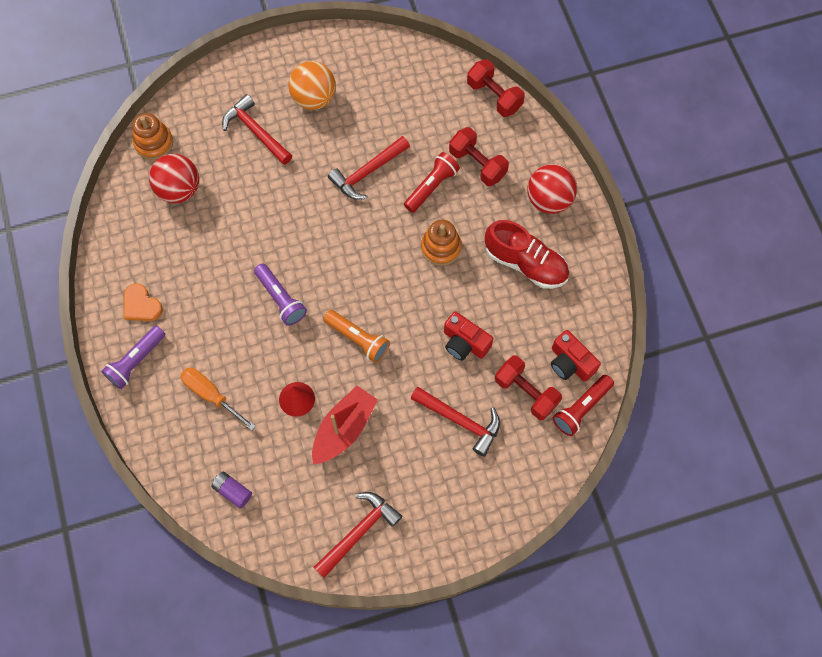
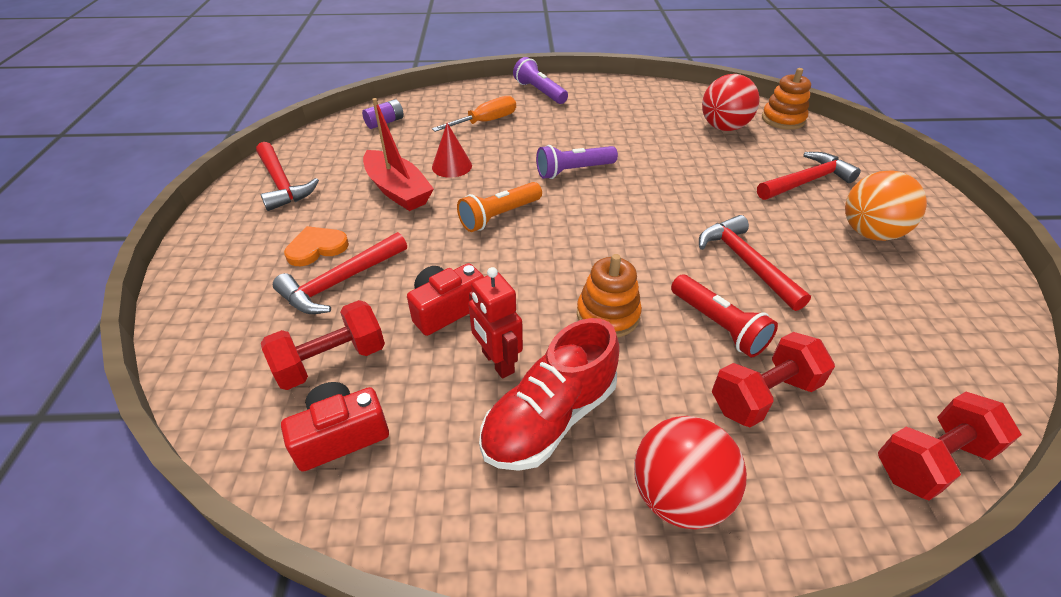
camera: 105 degrees right, 25 degrees down
orange heart [124,283,163,321] -> orange heart moved to [284,226,349,266]
red flashlight [553,375,614,436] -> none
none -> red robot [468,267,523,379]

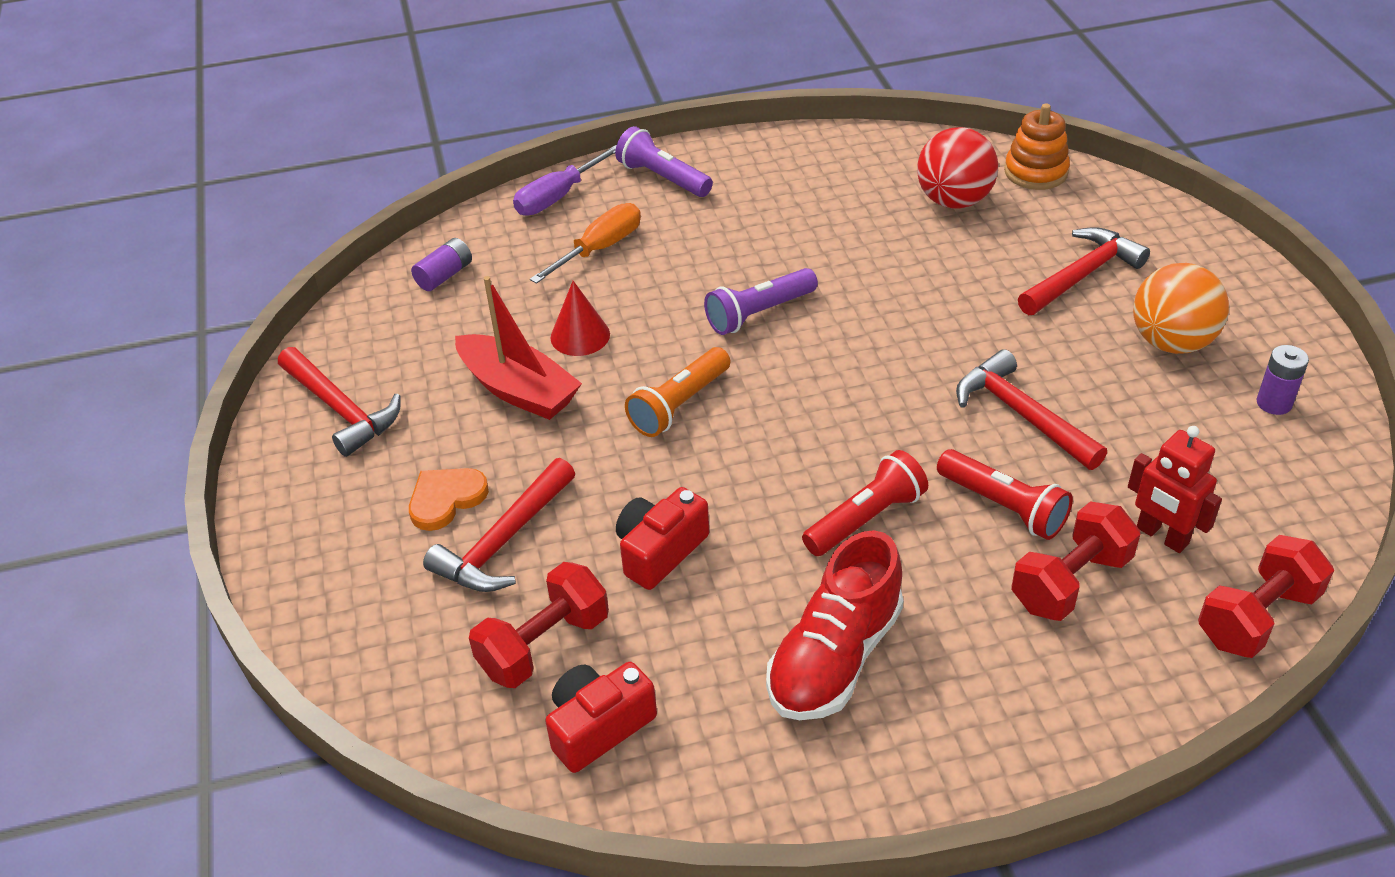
camera: 10 degrees left, 0 degrees up
red robot [468,267,523,379] -> red robot moved to [1128,426,1222,553]
orange stacking toy [577,254,642,337] -> red flashlight [802,450,928,556]
red ball [634,416,747,529] -> none
none -> purple screwdriver [513,145,616,216]
none -> purple battery [1256,345,1309,415]

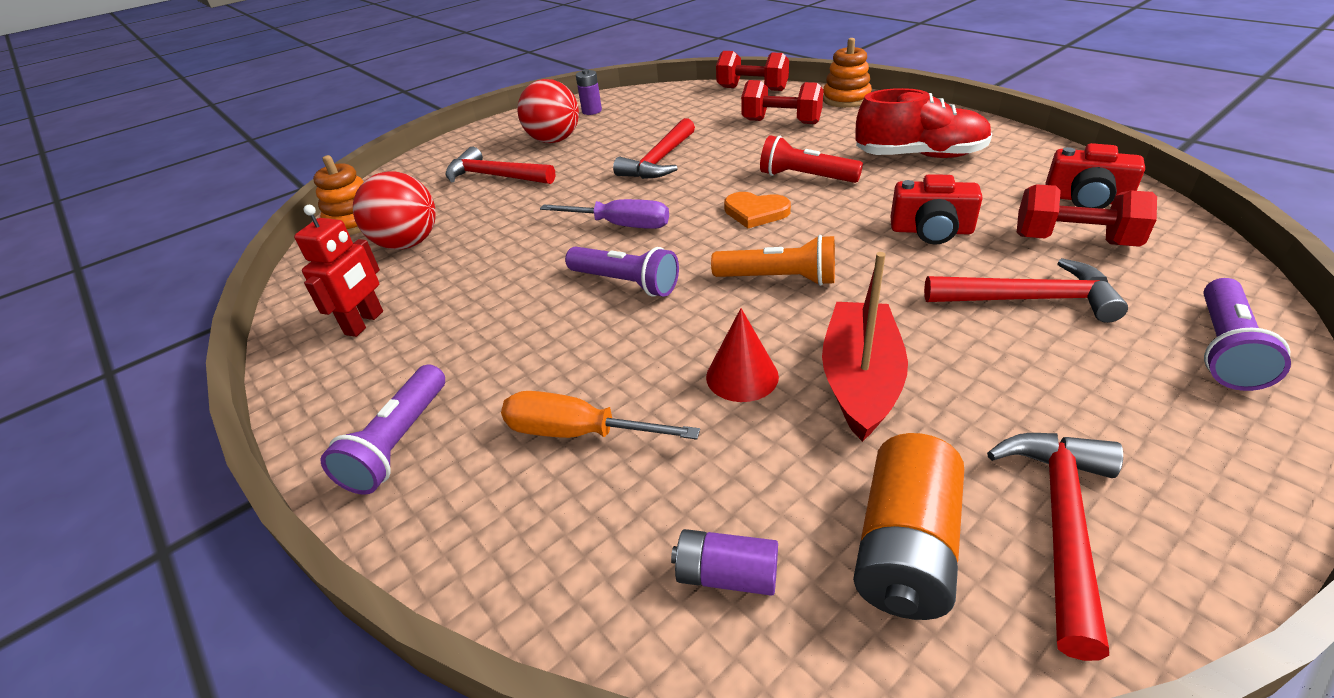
camera: 115 degrees left, 5 degrees down
orange heart [409,468,489,531] -> orange heart moved to [724,192,791,228]
purple screwdriver [513,145,616,216] -> purple screwdriver moved to [540,199,669,229]
red flashlight [937,449,1073,540] -> none
red robot [1128,426,1222,553] -> red robot moved to [294,205,383,337]
orange ball [1133,263,1229,354] -> red ball [517,79,579,143]
none -> orange stacking toy [823,38,872,108]
none -> orange battery [853,433,964,620]
none -> purple flashlight [1204,278,1291,391]

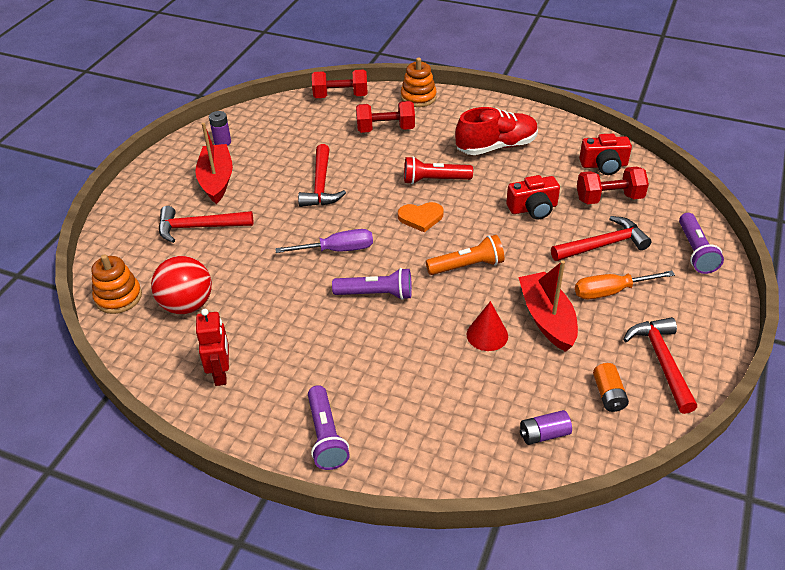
camera: 30 degrees left, 5 degrees up
orange screwdriver [501,391,700,439] -> orange screwdriver moved to [575,271,675,299]
red ball [517,79,579,143] -> red boat [195,123,233,204]
orange battery [853,433,964,620] -> orange battery [593,363,629,412], size x0.59

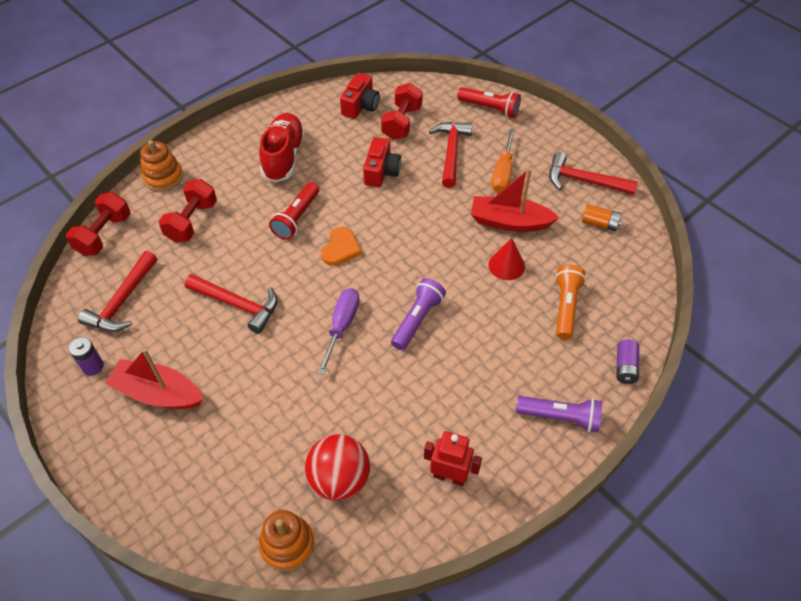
camera: 65 degrees left, 10 degrees up
red hammer [159,206,253,243] -> red hammer moved to [78,251,157,332]
orange flashlight [426,235,504,275] -> orange flashlight moved to [555,265,586,340]
purple battery [520,410,572,445] -> purple battery moved to [616,340,639,384]
purple flashlight [679,213,724,274] -> red flashlight [457,87,521,118]

